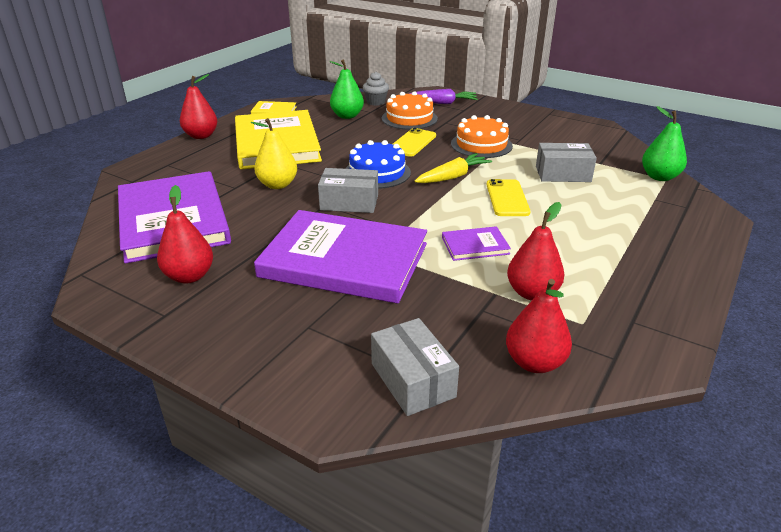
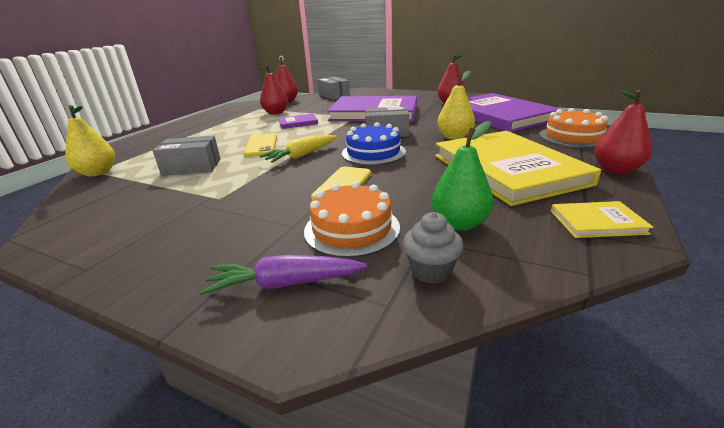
camera: 175 degrees right, 5 degrees down
orange cake [451,115,513,158] -> orange cake moved to [539,108,608,148]
green pear [642,106,687,181] -> yellow pear [65,105,115,177]

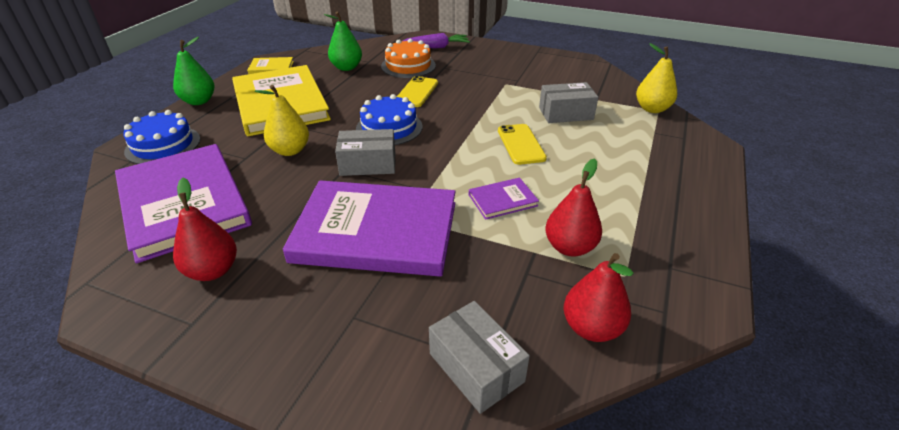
camera: 175 degrees right, 10 degrees up
yellow carrot [260,135,337,163] -> none
grey cupcake [403,212,464,284] -> none
orange cake [539,108,608,148] -> blue cake [124,110,200,164]
red pear [594,90,652,174] -> green pear [173,37,215,105]

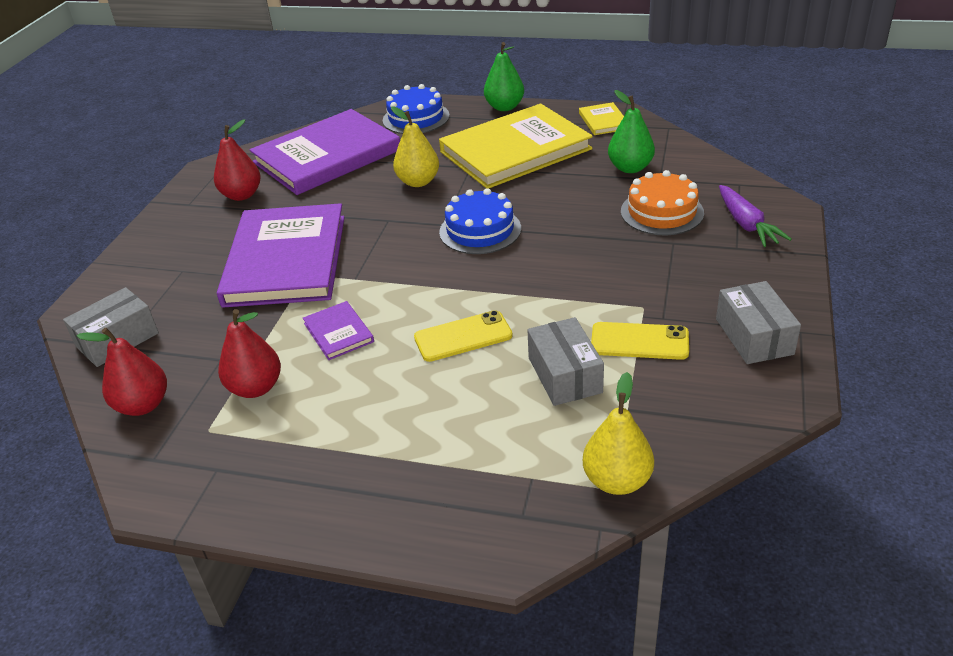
camera: 85 degrees right, 0 degrees up
grey box [335,129,395,176] -> grey box moved to [716,281,801,364]
yellow phone [397,76,438,107] -> yellow phone moved to [591,322,689,360]

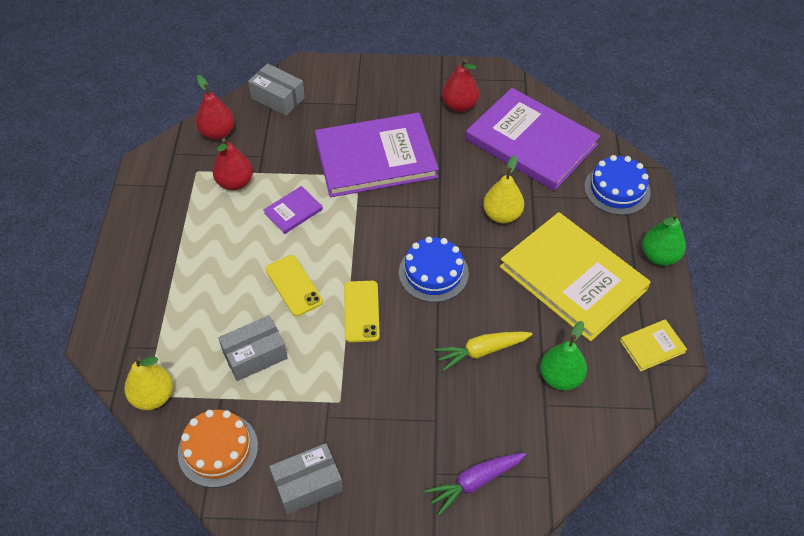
camera: 75 degrees right, 15 degrees up
yellow phone [591,322,689,360] -> yellow phone moved to [344,281,380,342]
orange cake [621,170,704,235] -> orange cake moved to [178,410,258,488]
none -> yellow carrot [434,332,533,371]

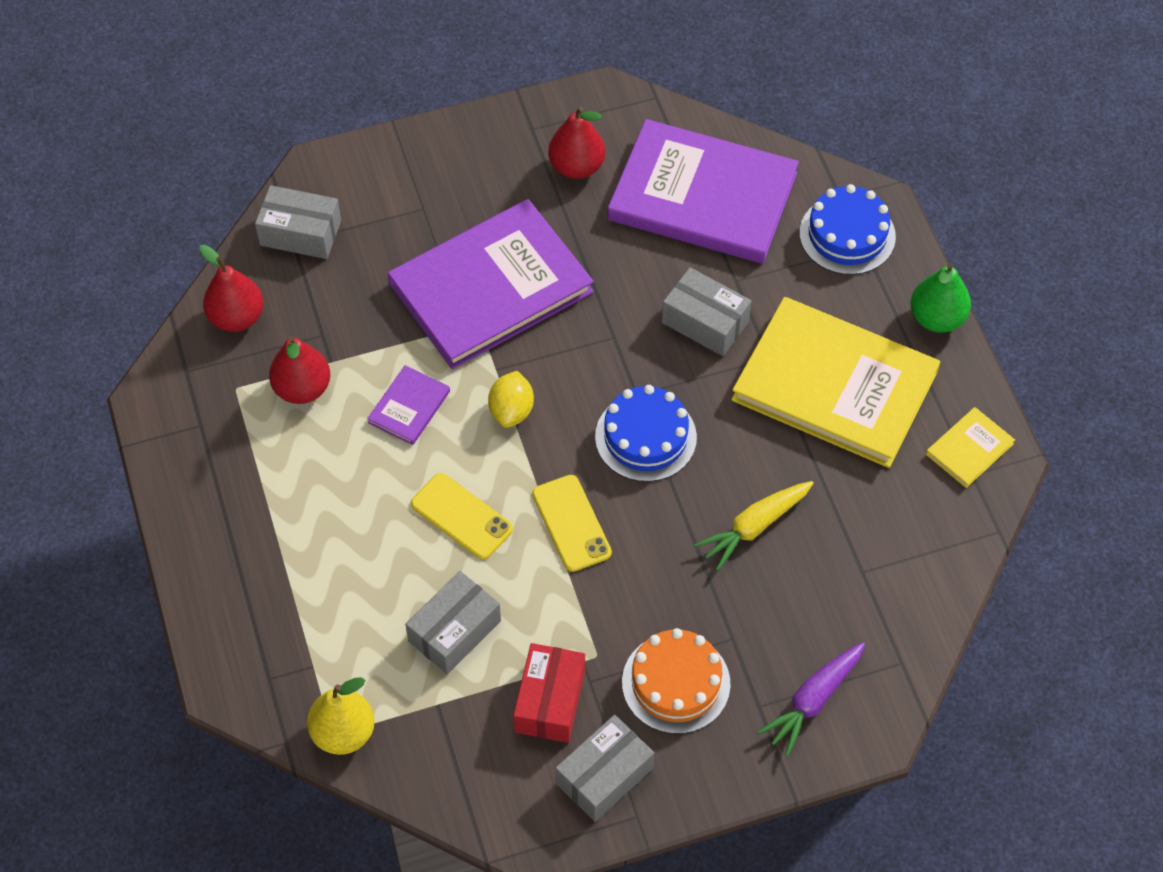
camera: 20 degrees left, 5 degrees up
orange cake [178,410,258,488] -> orange cake moved to [622,628,731,734]
yellow pear [483,155,524,223] -> grey box [662,267,752,356]
green pear [540,321,587,391] -> none
none -> yellow lemon [488,371,534,428]
none -> red box [513,643,585,743]

